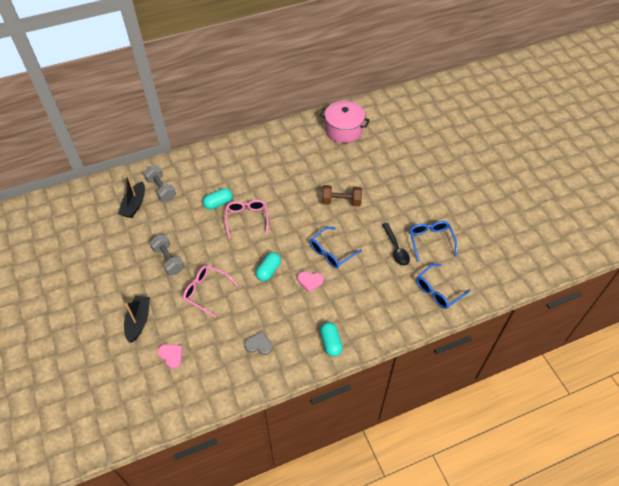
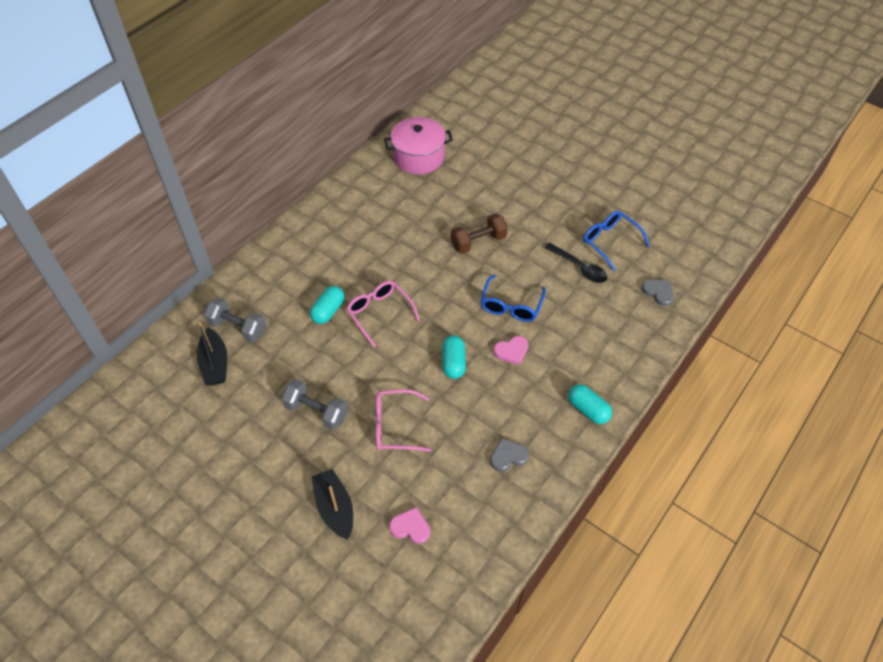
camera: 30 degrees left, 0 degrees up
blue glasses [416,264,470,309] -> grey heart [642,279,674,306]

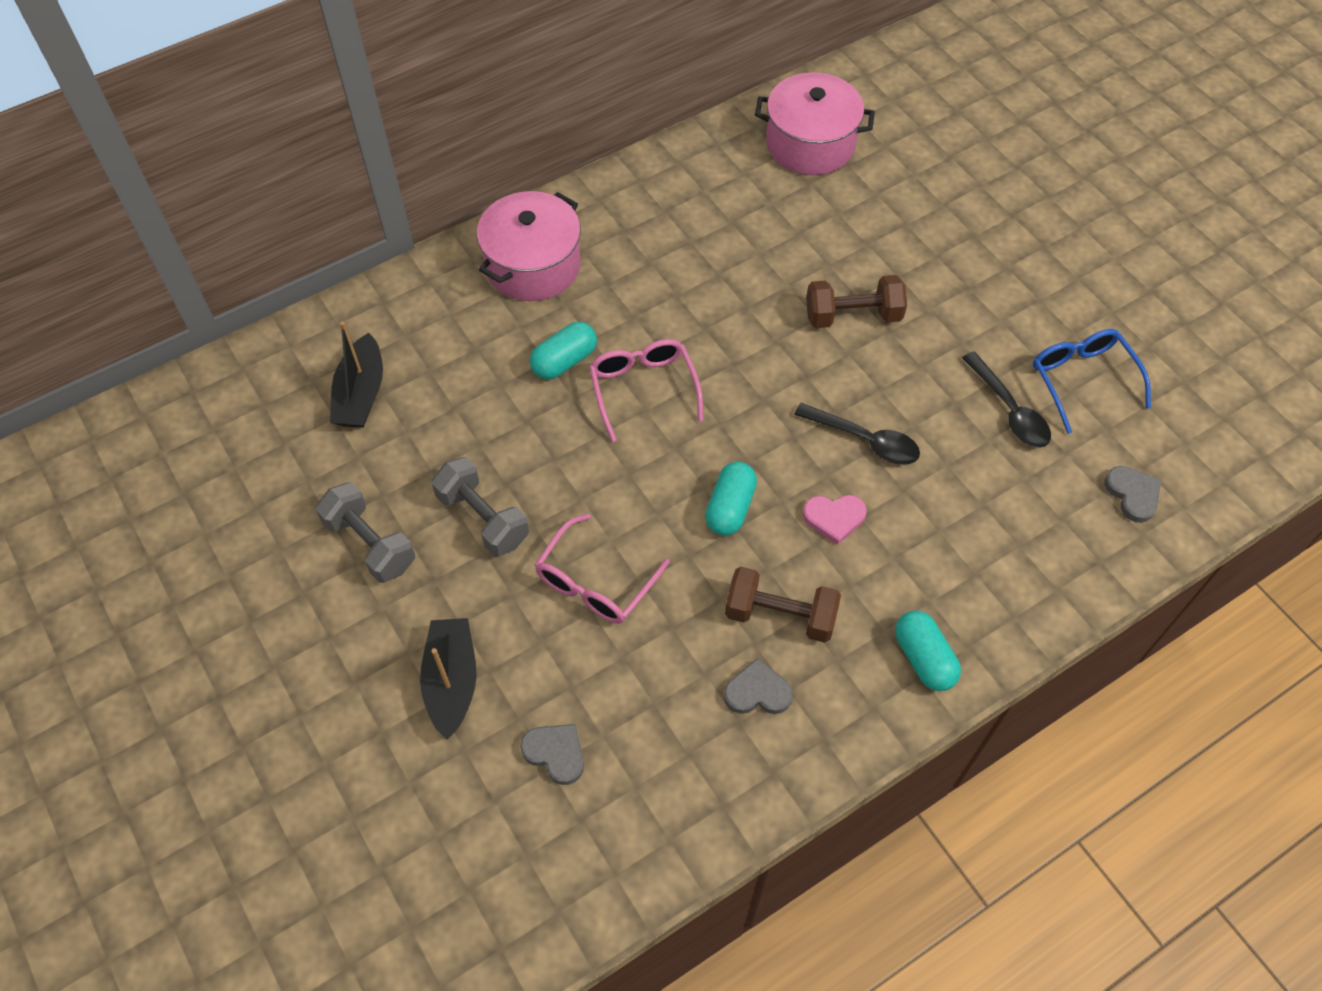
camera: 20 degrees right, 5 degrees up
grey dumbbell [204,297,267,342] -> grey dumbbell moved to [315,482,415,583]
pink glasses [376,390,431,452] -> pink glasses turned 75 degrees counterclockwise [535,514,670,624]
pink heart [389,507,430,544] -> grey heart [520,724,584,785]
blue glasses [480,275,546,322] -> black spoon [794,403,920,465]
none -> pink pot [477,191,581,301]
none -> brown dumbbell [725,567,841,643]

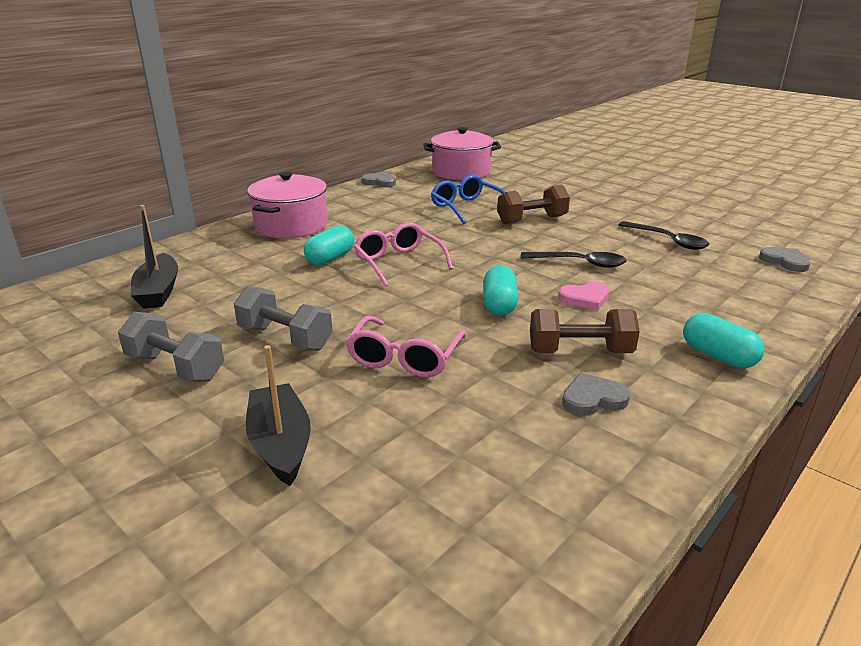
camera: 15 degrees left, 30 degrees down
grey heart [520,724,584,785] -> grey heart moved to [361,172,396,187]
blue glasses [1033,329,1151,434] -> blue glasses moved to [431,175,505,224]

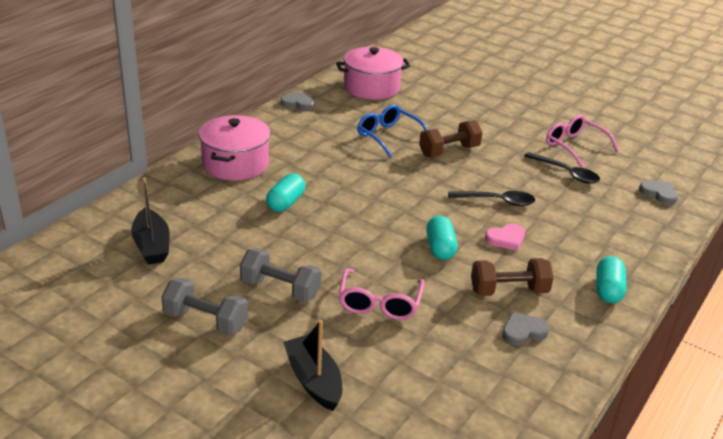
camera: 10 degrees left, 5 degrees up
pink glasses [354,222,453,287] -> pink glasses moved to [546,115,619,168]
turquoise capsule [683,313,764,368] -> turquoise capsule turned 60 degrees clockwise [596,256,626,303]

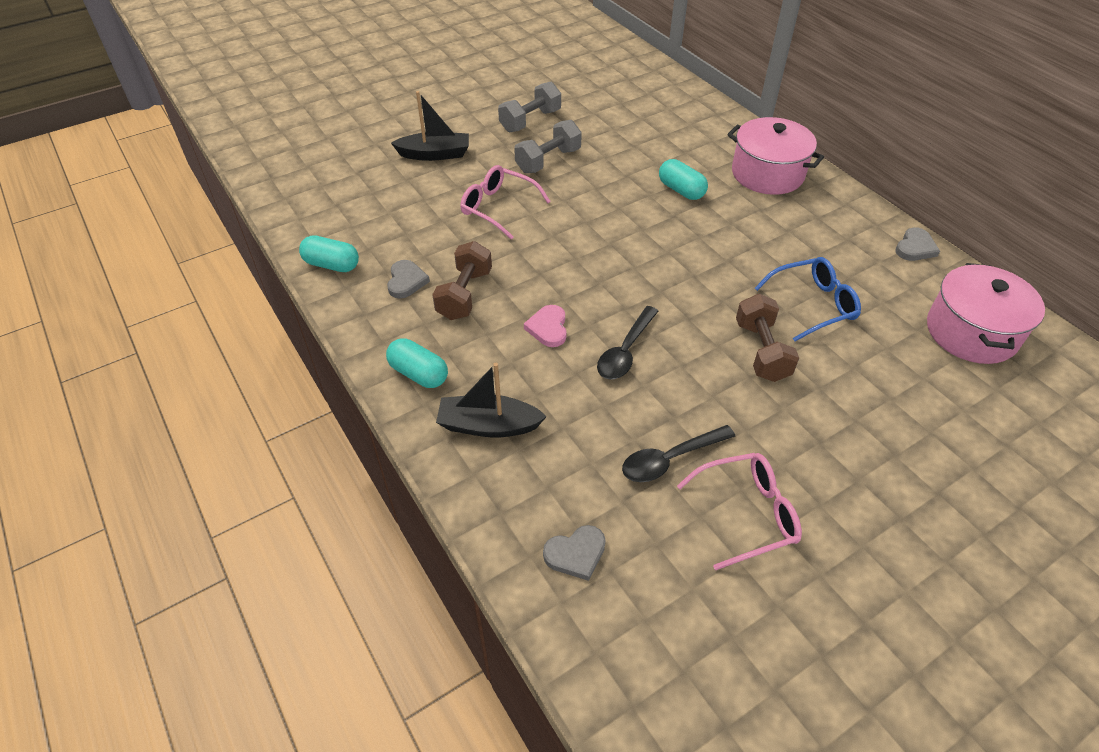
camera: 115 degrees right, 15 degrees up
black boat [131,178,170,265] -> black boat moved to [436,363,547,438]
turquoise capsule [426,216,458,260] -> turquoise capsule moved to [299,235,359,272]

